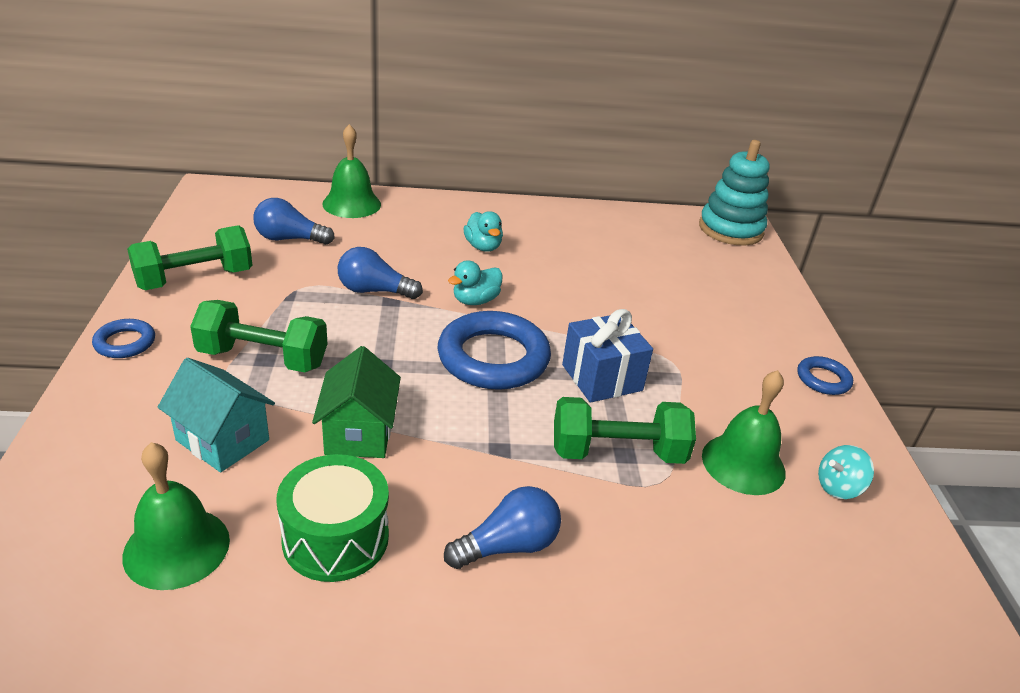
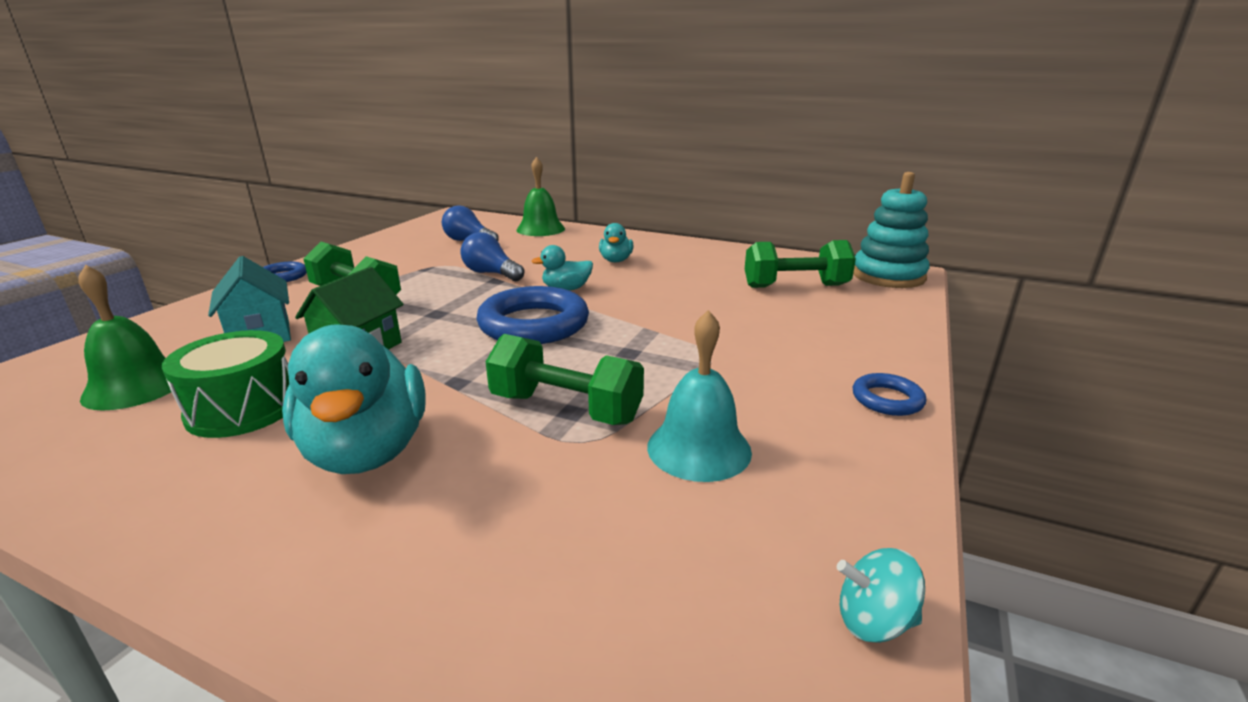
camera: 30 degrees right, 10 degrees down
green dumbbell [127,225,252,290] -> green dumbbell moved to [745,240,856,288]
blue light bulb [444,486,561,569] -> turquoise duck [282,324,426,474]
blue gift [562,309,653,402] -> none
green bell [702,370,786,495] -> turquoise bell [647,310,752,482]
turquoise spinning top [818,445,874,499] -> turquoise spinning top moved to [837,548,925,643]

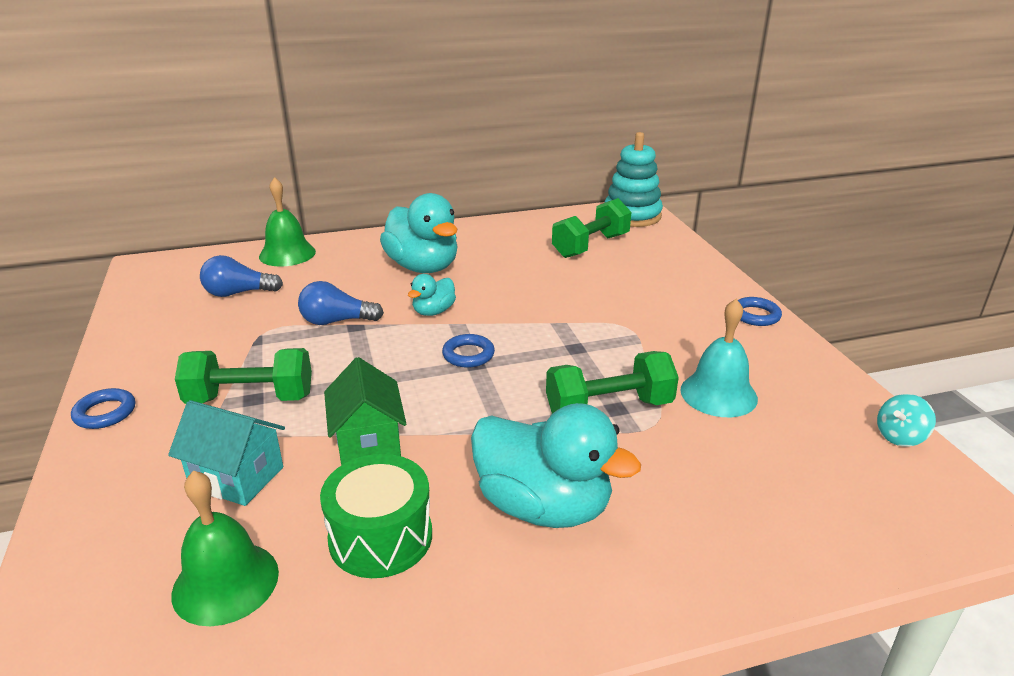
camera: 40 degrees left, 5 degrees up
blue ring [476,286,589,344] -> blue ring [442,334,495,368], size x0.49
turquoise duck [599,223,633,262] -> turquoise duck [380,193,457,273], size x2.01

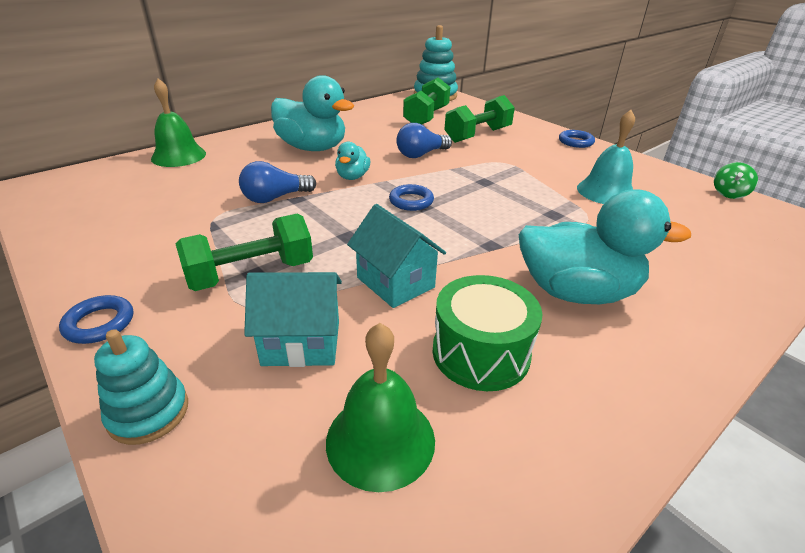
camera: 25 degrees left, 5 degrees up
blue light bulb [200,255,283,297] -> blue light bulb moved to [396,123,452,158]
green house [324,357,406,465] -> turquoise house [347,204,446,308]
green dumbbell [546,351,679,414] -> green dumbbell moved to [444,95,515,143]
turquoise spinning top [877,394,936,447] -> green spinning top [714,162,758,199]
none -> turquoise stacking toy [94,329,188,445]

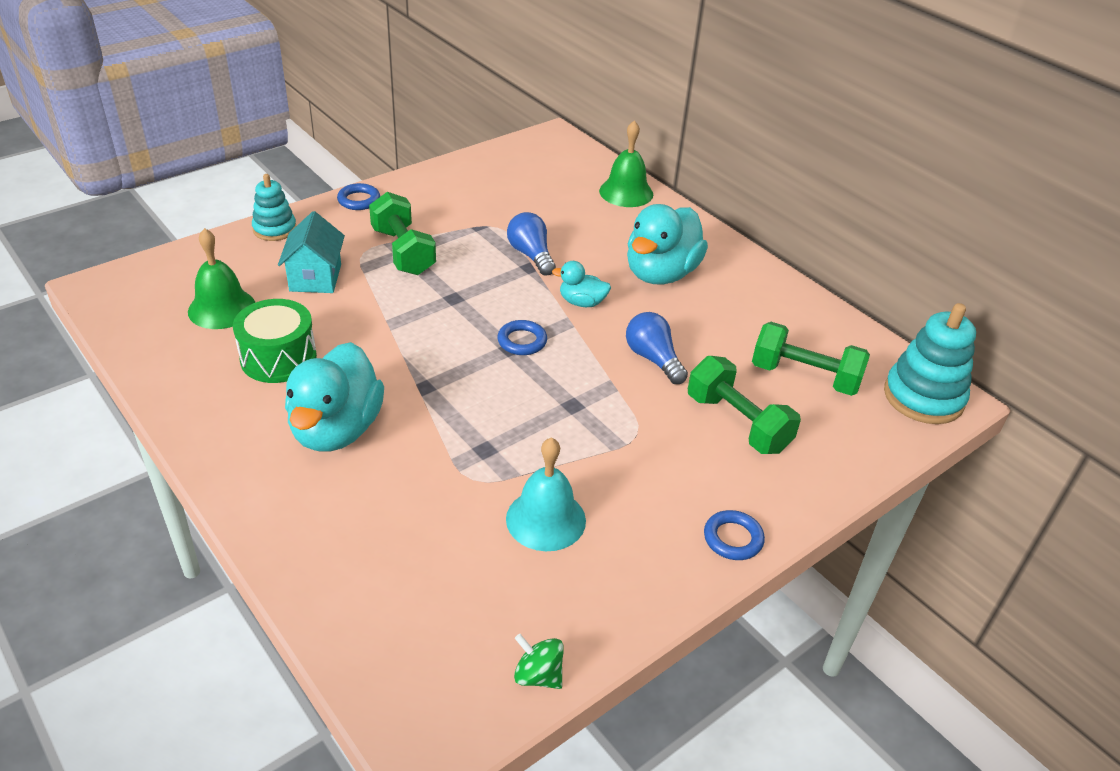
camera: 90 degrees right, 5 degrees up
turquoise house [347,204,446,308] -> none

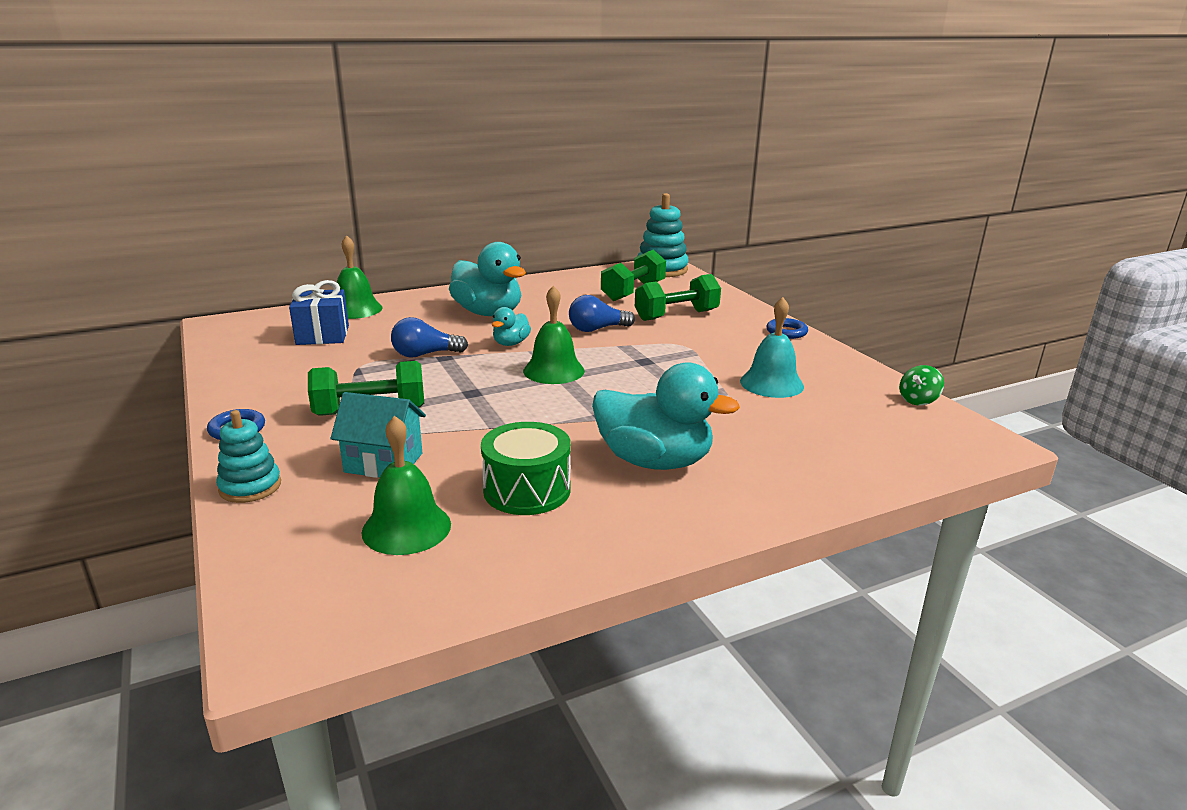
camera: 75 degrees left, 15 degrees down
blue ring [497,320,547,355] -> green bell [523,286,585,384]
none -> blue gift [289,280,349,345]

